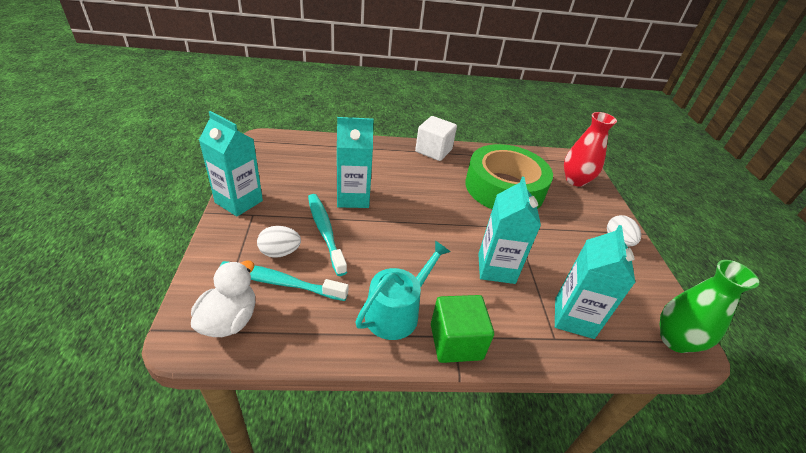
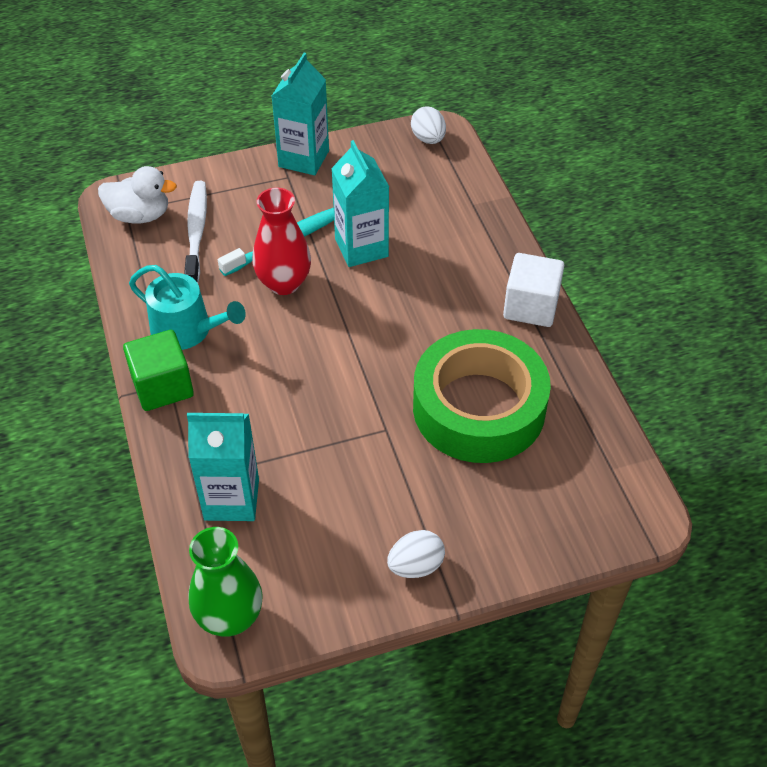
camera: 80 degrees right, 10 degrees up
turquoise toothbrush [219,261,348,301] -> white toothbrush [184,181,207,283]
white egg [257,226,301,258] -> white egg moved to [411,106,446,144]
turquoise carton [478,177,541,284] -> none
red vase [564,112,617,187] -> red vase moved to [253,187,311,295]

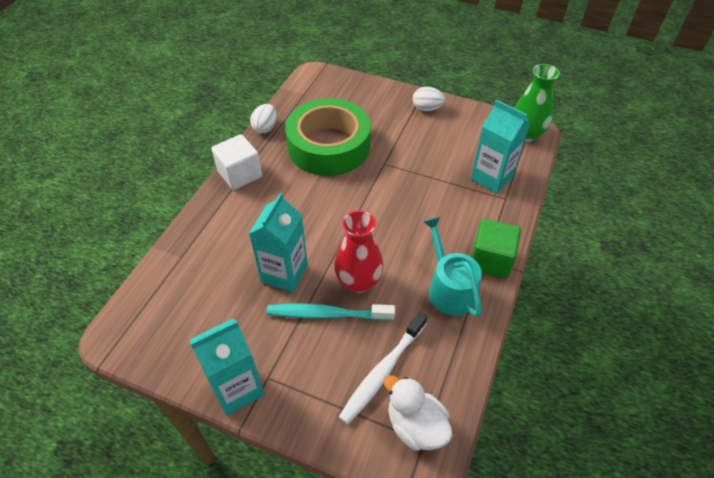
camera: 140 degrees left, 0 degrees up
white egg [411,106,446,144] -> white egg moved to [250,104,277,133]

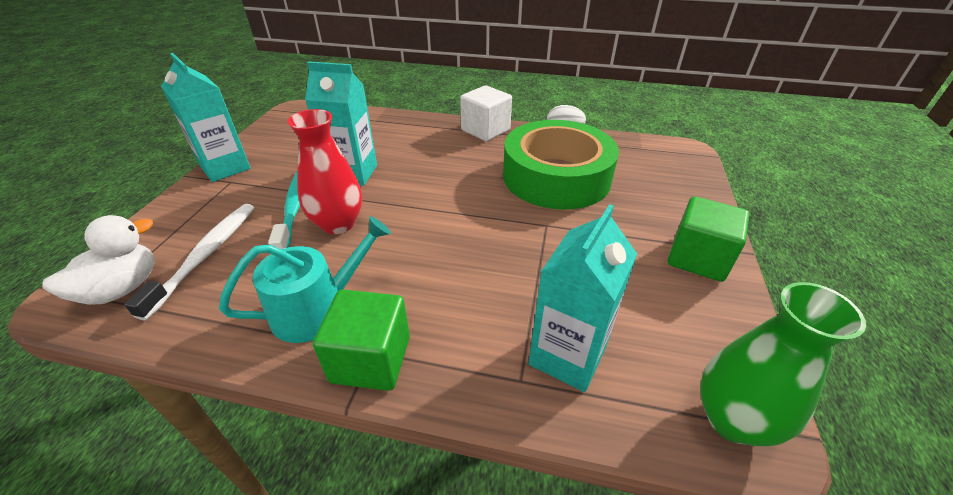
camera: 80 degrees right, 10 degrees down
white toothbrush [339,312,428,424] -> white toothbrush turned 75 degrees clockwise [124,204,254,320]
white egg [413,87,445,111] -> green cube [668,196,750,282]

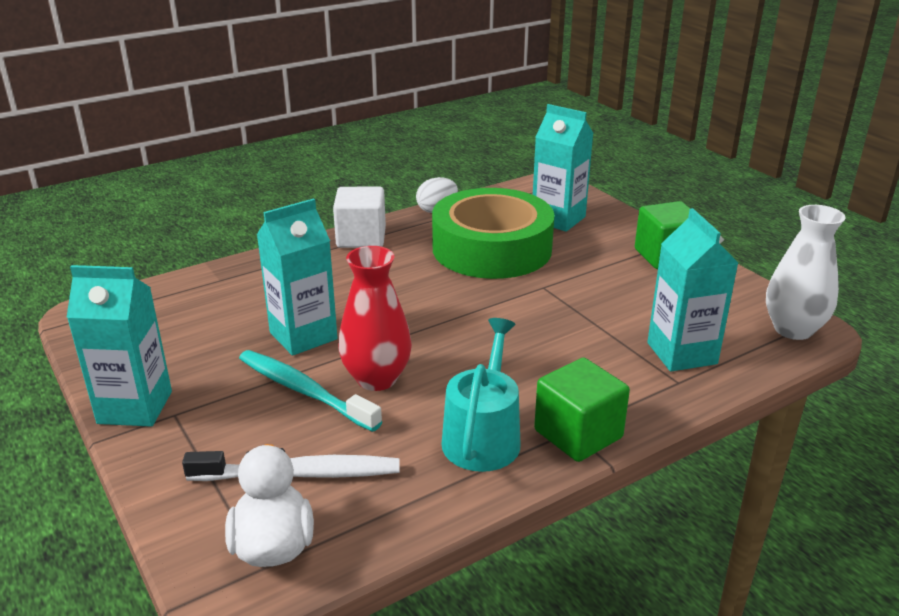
camera: 45 degrees left, 10 degrees down
white toothbrush [124,204,254,320] -> white toothbrush turned 120 degrees clockwise [182,451,399,481]
green vase [700,282,866,446] -> white vase [766,205,846,340]
none -> turquoise carton [533,104,594,232]

